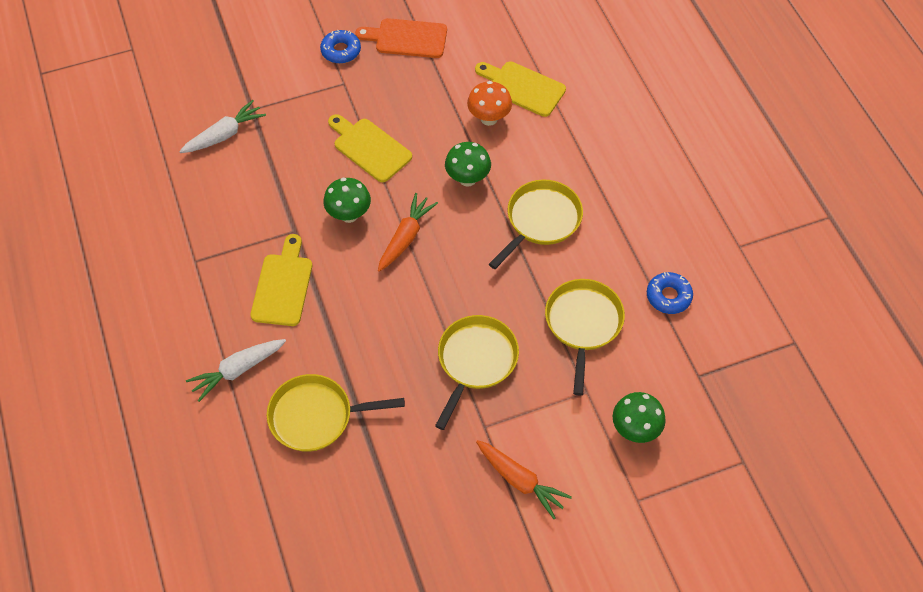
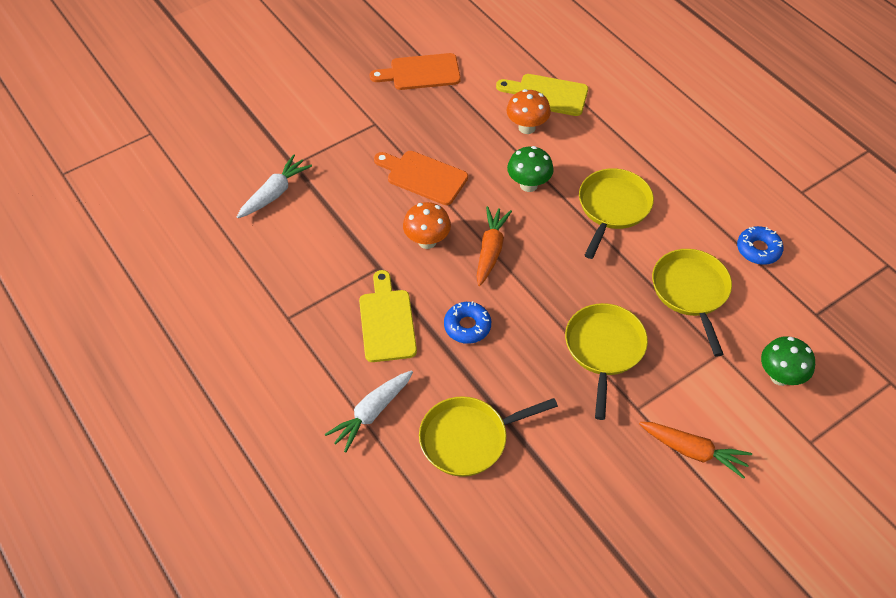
camera: 15 degrees left, 5 degrees down
blue donut [320,30,361,64] -> blue donut moved to [444,301,491,344]
green mushroom [323,178,371,223] -> orange mushroom [403,202,451,249]
yellow cutting board [328,114,412,182] -> orange cutting board [374,151,468,205]

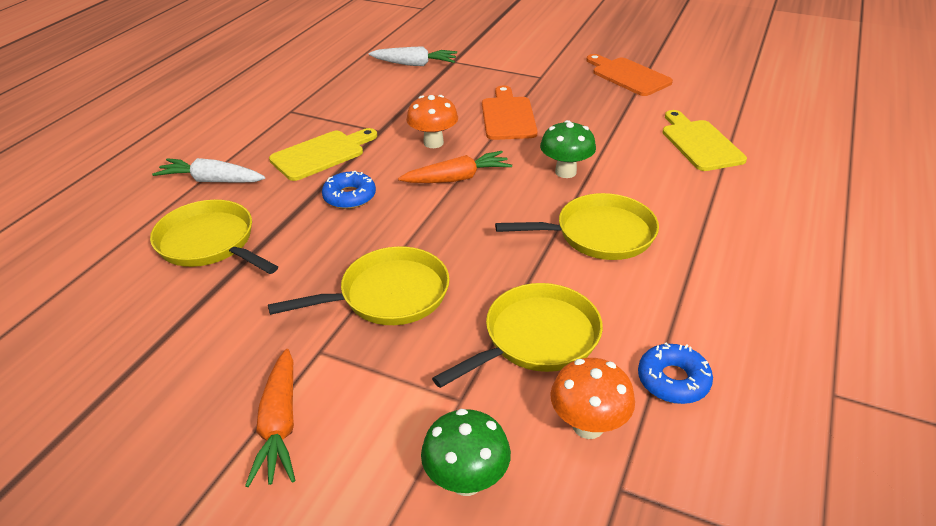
camera: 60 degrees right, 15 degrees down
orange mushroom [506,89,551,134] -> orange mushroom moved to [550,358,635,439]

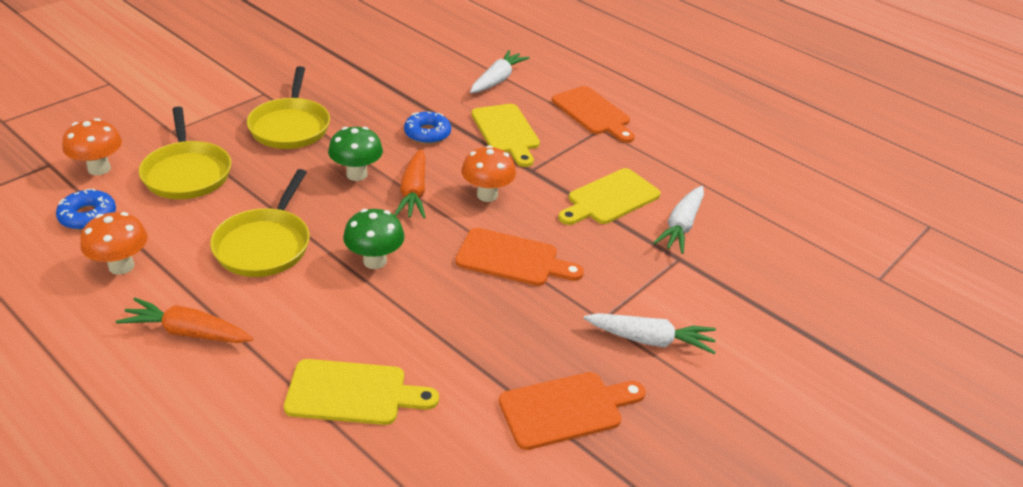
camera: 105 degrees right, 0 degrees up
yellow pan [150,199,278,274] -> none
orange carrot [245,349,296,487] -> orange carrot moved to [116,298,253,343]
green mushroom [421,409,511,496] -> green mushroom moved to [328,127,383,181]
none -> orange mushroom [80,212,148,275]
none -> orange cutting board [552,86,635,143]
none -> yellow cutting board [558,168,661,225]
none -> white carrot [584,313,716,354]

